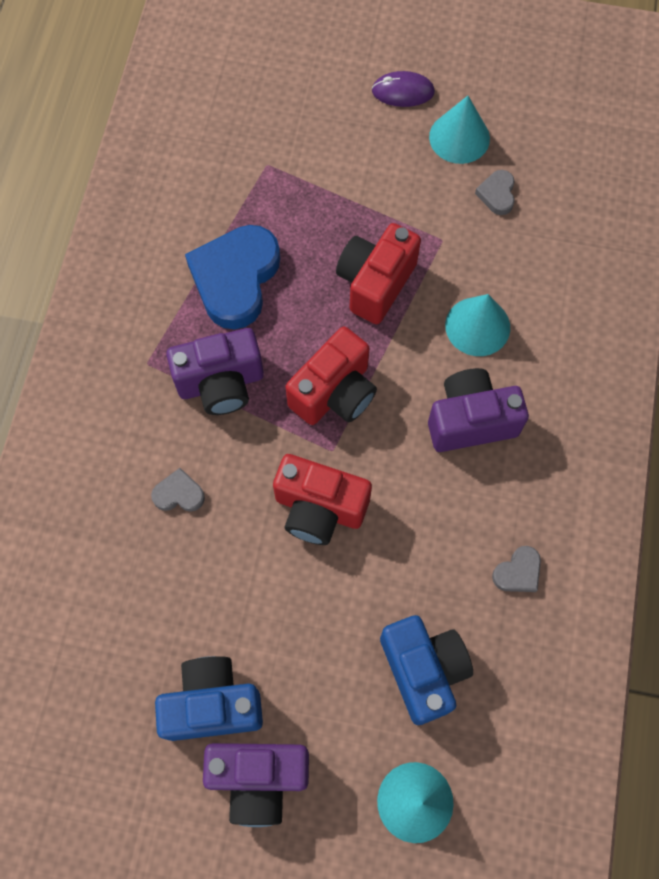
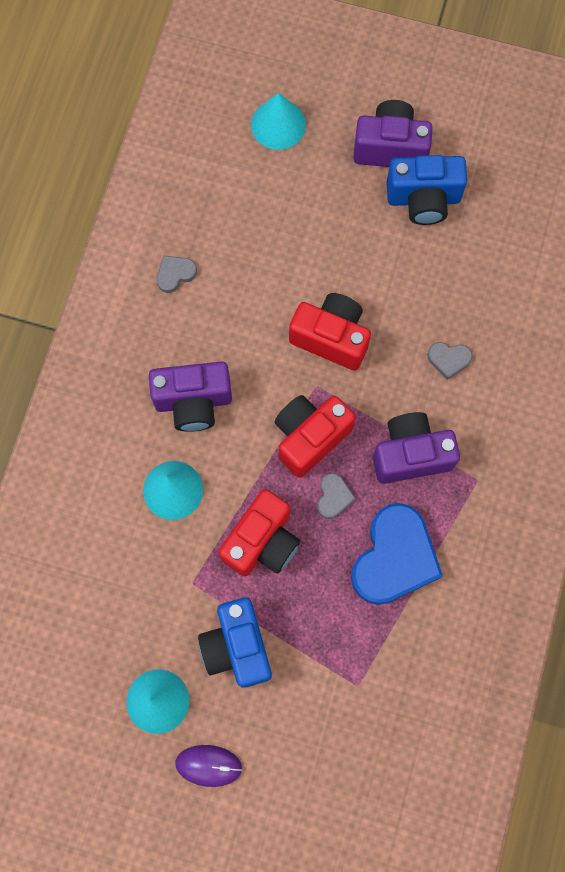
camera: 175 degrees left, 5 degrees up
blue camera [380,615,473,725] -> blue camera moved to [198,597,272,688]
grey heart [475,170,515,215] -> grey heart moved to [317,473,356,519]

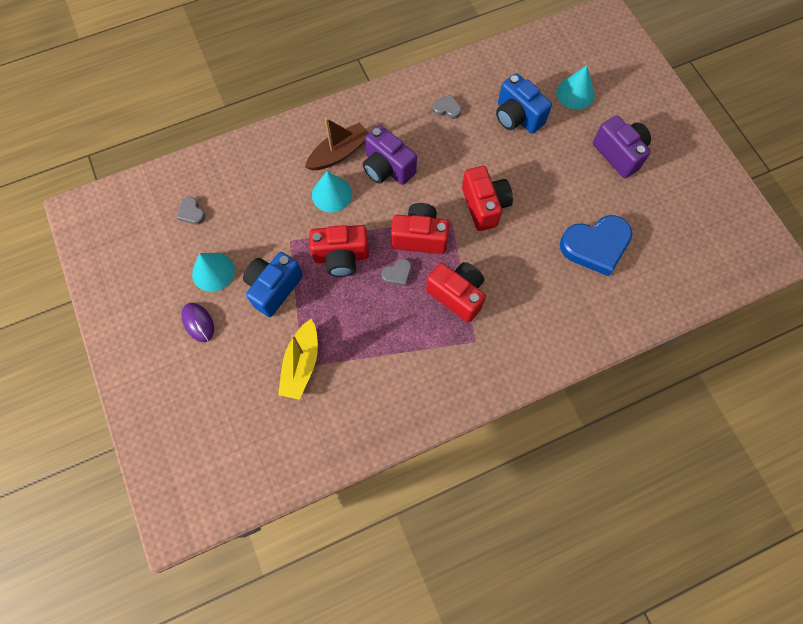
camera: 50 degrees right, 5 degrees down
blue heart [351,503,443,605] -> blue heart moved to [560,215,632,276]
purple camera [373,412,460,484] -> red camera [426,262,486,322]
blue camera [387,155,467,225] -> blue camera moved to [496,73,552,134]
grey heart [427,342,472,380] -> grey heart moved to [177,197,205,225]
none -> yellow boat [278,319,318,400]
none -> brown boat [305,118,369,170]

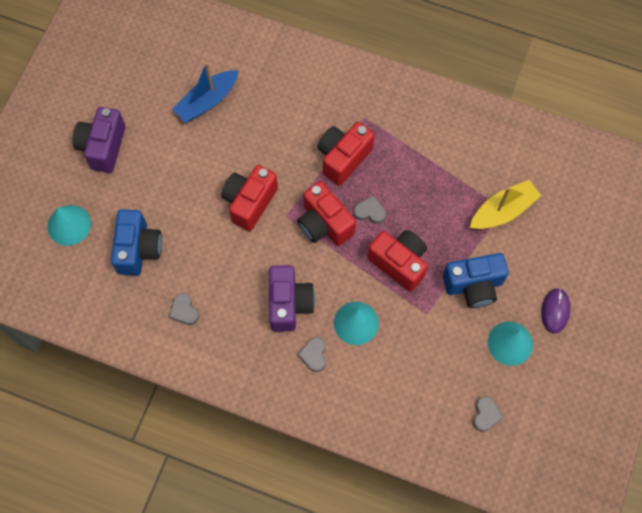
camera: 135 degrees left, 0 degrees up
brown boat [305,118,369,170] -> grey heart [298,337,326,372]
red camera [426,262,486,322] -> red camera turned 45 degrees clockwise [317,122,375,186]
blue heart [560,215,632,276] -> blue boat [172,62,239,122]

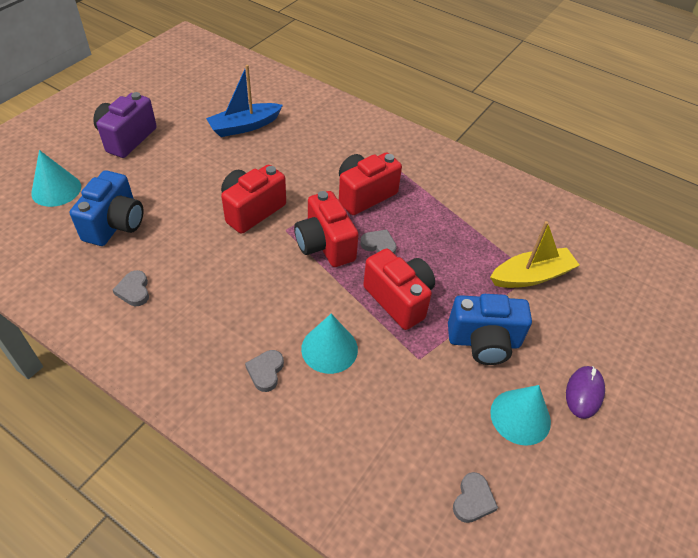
camera: 10 degrees right, 20 degrees down
purple camera [269,265,315,332] -> none

